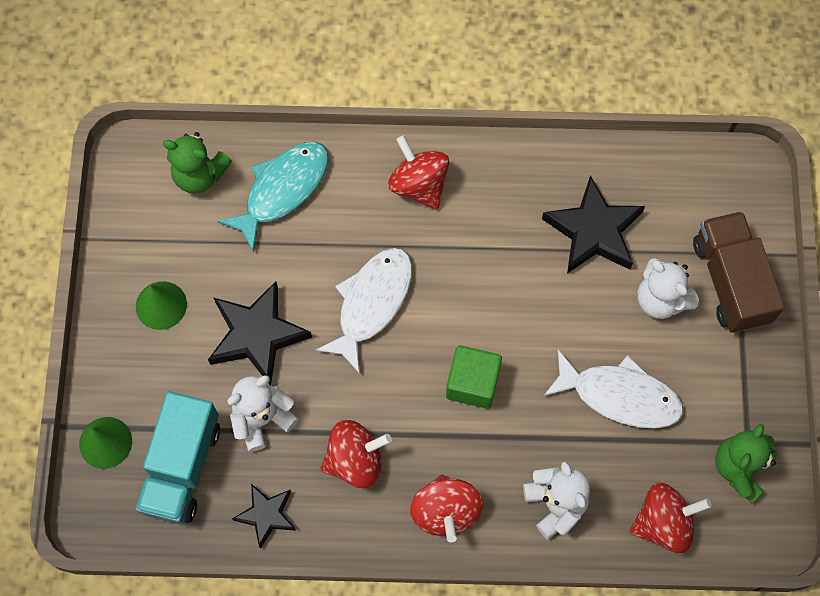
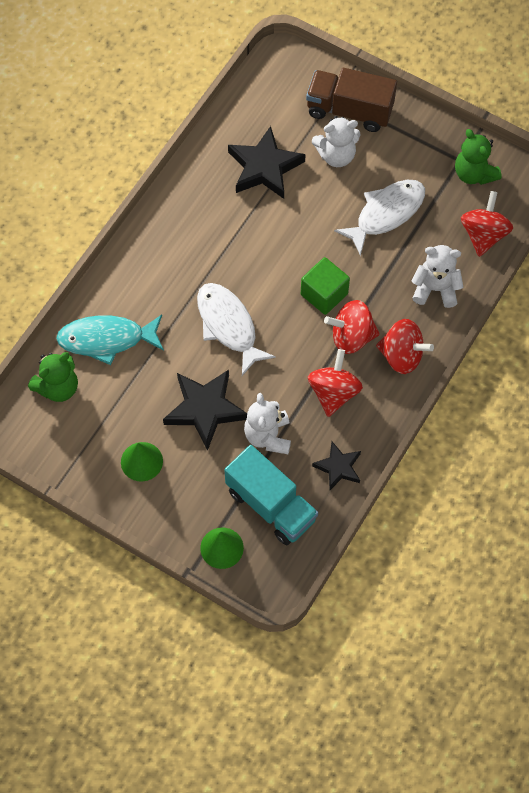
camera: 60 degrees left, 5 degrees down
turquoise fish [217,142,329,252] -> turquoise fish turned 75 degrees counterclockwise [56,315,164,365]
red spinning top [388,135,449,210] -> red spinning top moved to [324,300,380,354]

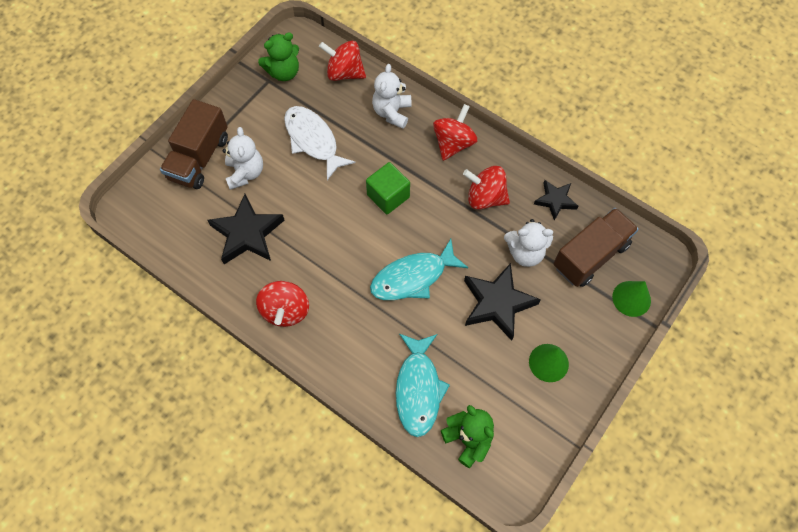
camera: 85 degrees left, 0 degrees up
white fish [197,283,276,376] -> turquoise fish [370,239,468,300]
turquoise truck [224,445,318,545] -> brown truck [553,208,639,287]
red spinning top [324,300,380,354] -> red spinning top moved to [256,281,309,327]

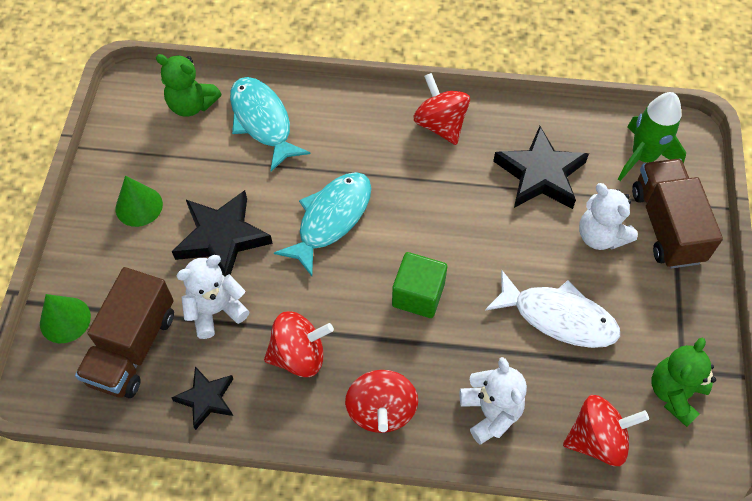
camera: 150 degrees right, 5 degrees down
none -> green rocket [618,92,686,181]

